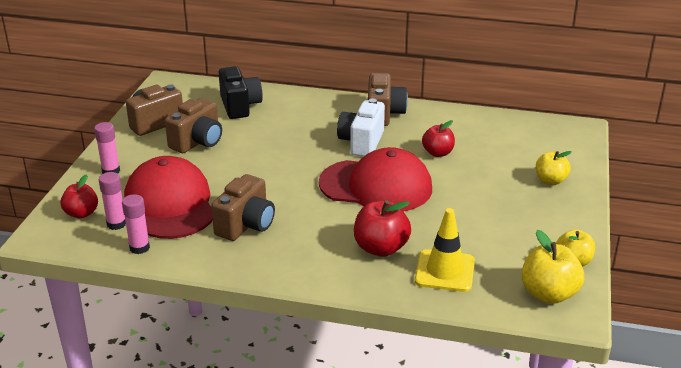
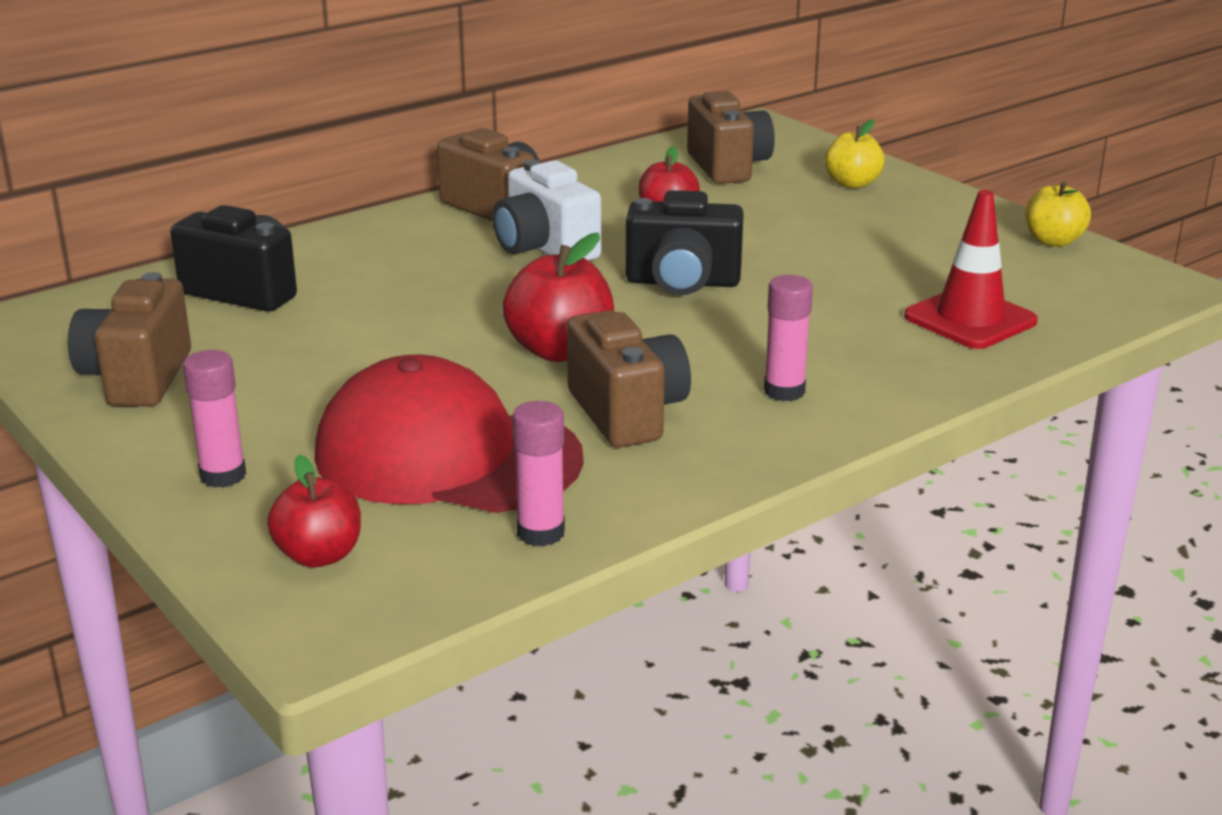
camera: 50 degrees left, 5 degrees down
pink glue stick [99,172,126,230] -> pink glue stick moved to [764,275,813,401]
brown camera [165,98,222,153] -> brown camera moved to [687,91,775,184]
red cap [319,147,432,211] -> black camera [626,190,744,295]
red apple [354,200,411,257] -> red apple moved to [502,232,614,362]
yellow traffic cone [415,208,475,292] -> red traffic cone [904,190,1038,349]
yellow apple [521,230,584,304] -> none

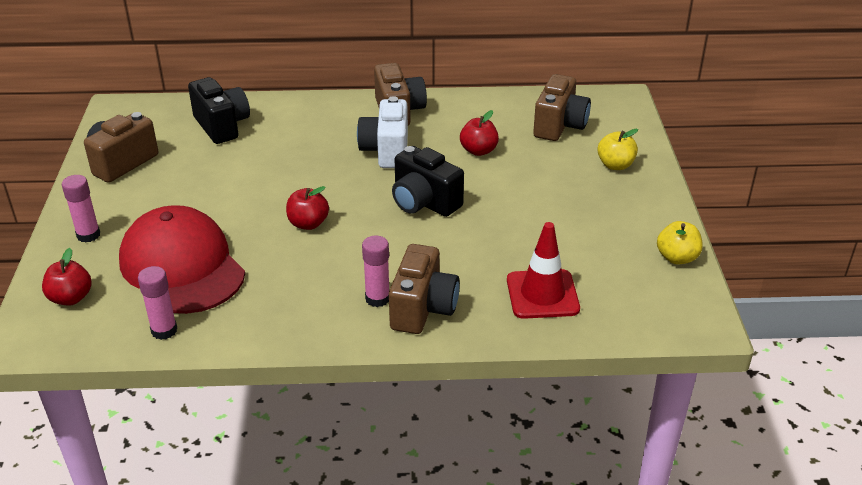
camera: 35 degrees right, 10 degrees up
red apple [502,232,614,362] -> red apple [286,186,329,230], size x0.67
brown camera [567,310,691,448] -> brown camera moved to [389,244,460,334]

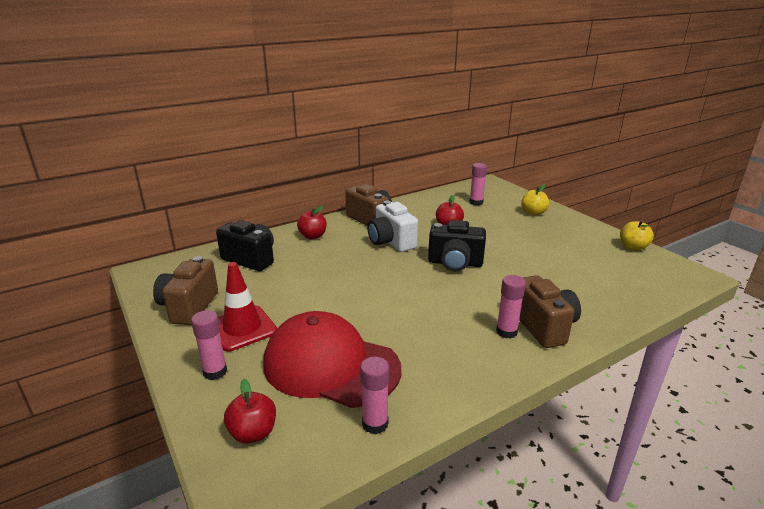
camera: 30 degrees left, 10 degrees down
red apple [286,186,329,230] -> red apple moved to [297,206,327,239]
red traffic cone [507,222,580,319] -> red traffic cone moved to [218,262,277,351]
brown camera [533,74,591,141] -> pink glue stick [470,163,487,205]

